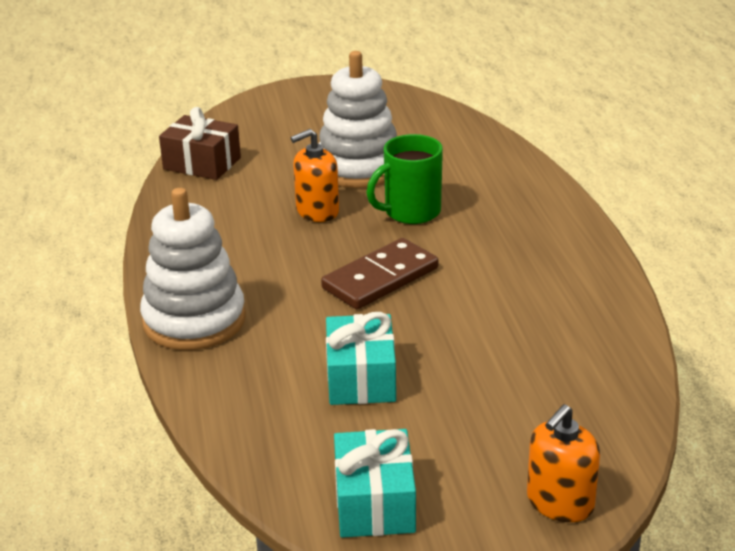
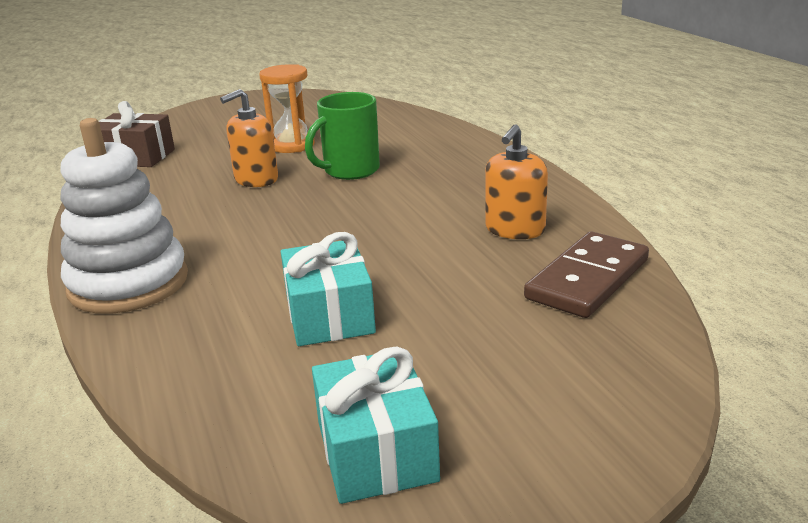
camera: 10 degrees left, 5 degrees down
white stacking toy [319,51,397,188] -> orange hourglass [259,64,315,153]
brown domino [321,238,438,309] -> brown domino moved to [524,232,649,318]
orange soap dispenser [527,404,600,522] -> orange soap dispenser moved to [485,124,548,239]

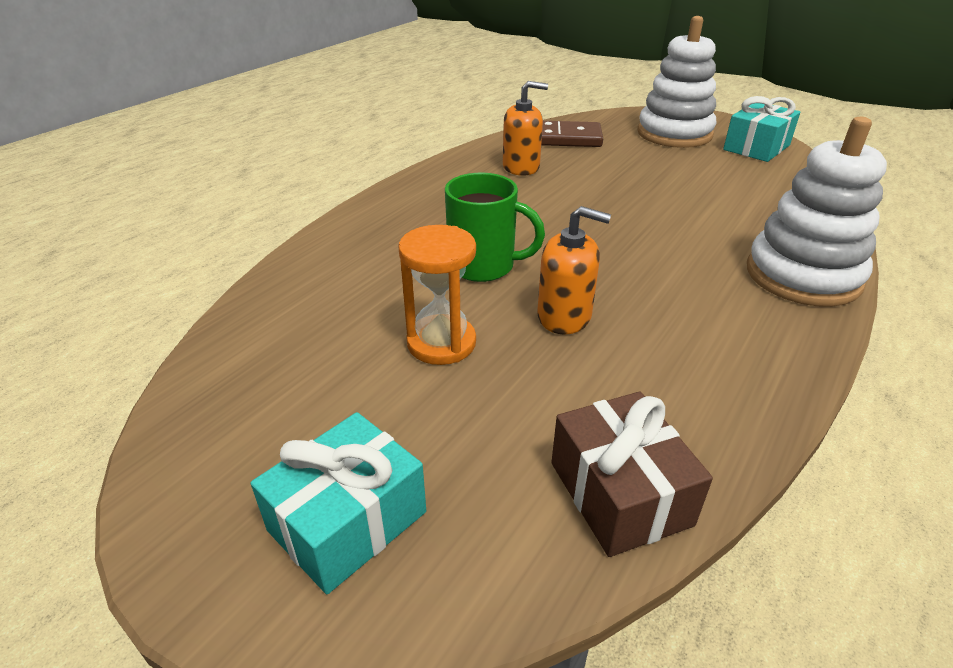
camera: 125 degrees left, 10 degrees up
turquoise gift [281,232,376,346] -> turquoise gift moved to [250,412,426,594]
none -> white stacking toy [637,16,716,148]

